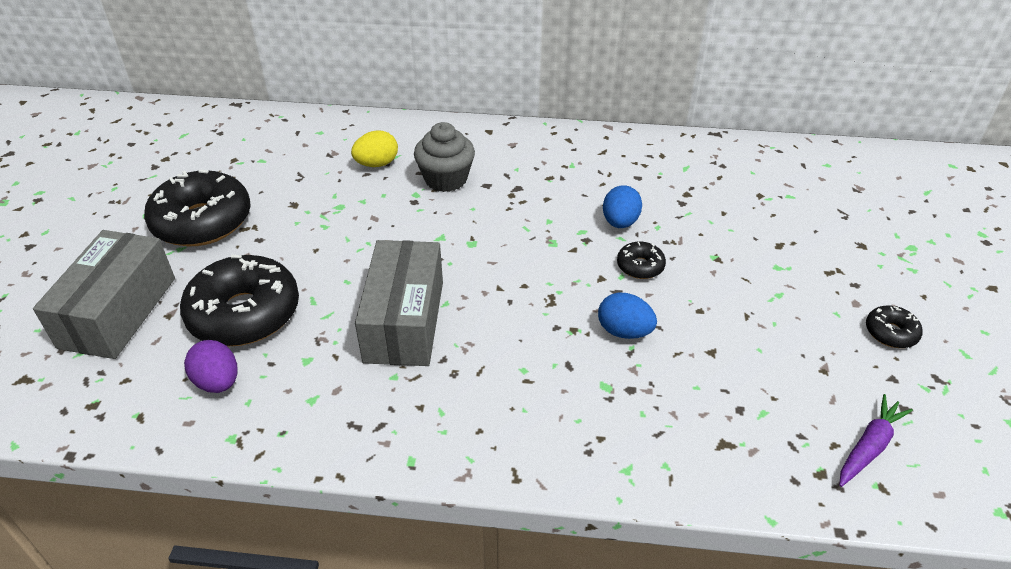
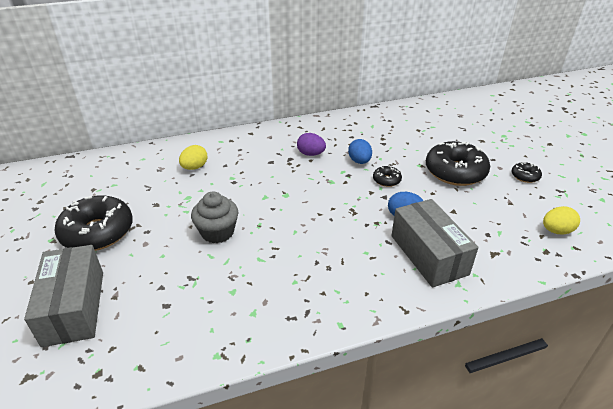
camera: 25 degrees left, 5 degrees down
black donut [180,255,299,347] -> black donut moved to [426,141,490,186]
purple egg [184,340,238,393] -> purple egg moved to [297,133,326,156]
grey box [355,240,443,366] -> grey box moved to [391,199,478,288]
grey cupcake [414,122,475,192] -> grey cupcake moved to [191,191,239,243]
purple carrot [839,394,913,487] -> yellow egg [543,206,580,234]

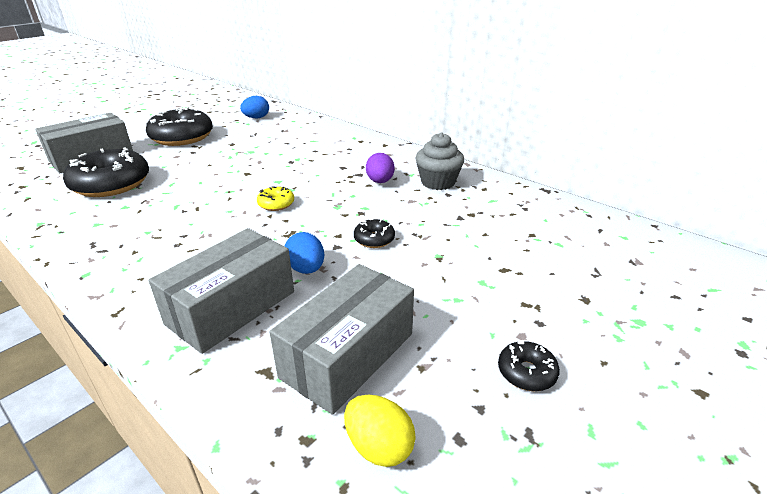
camera: 60 degrees right, 5 degrees down
yellow egg [179,145,208,170] -> none
grey cupcake [191,191,239,243] -> grey cupcake moved to [415,132,464,190]
blue egg [348,139,372,164] -> blue egg moved to [240,96,269,118]
black donut [426,141,490,186] -> black donut moved to [63,148,149,197]
none -> yellow donut [257,186,294,211]
none -> grey box [270,264,414,415]

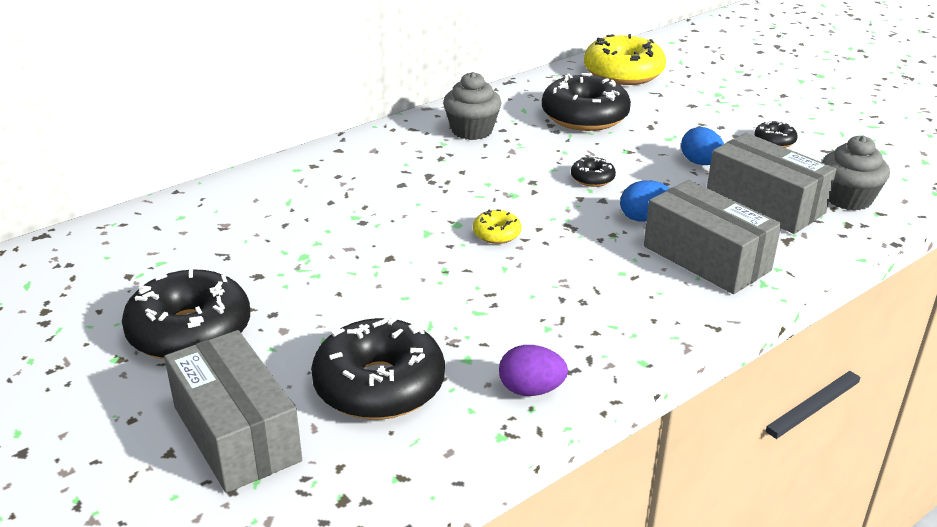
camera: 80 degrees left, 0 degrees up
blue egg [240,96,269,118] -> blue egg moved to [681,127,724,165]
yellow egg [344,395,416,467] -> grey cupcake [822,136,890,210]
purple egg [366,153,395,183] -> purple egg moved to [499,345,568,396]
none -> black donut [542,73,631,131]
none -> yellow donut [584,34,666,85]

